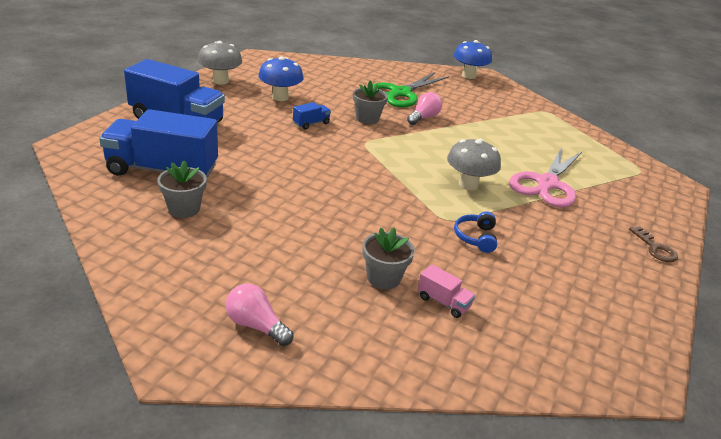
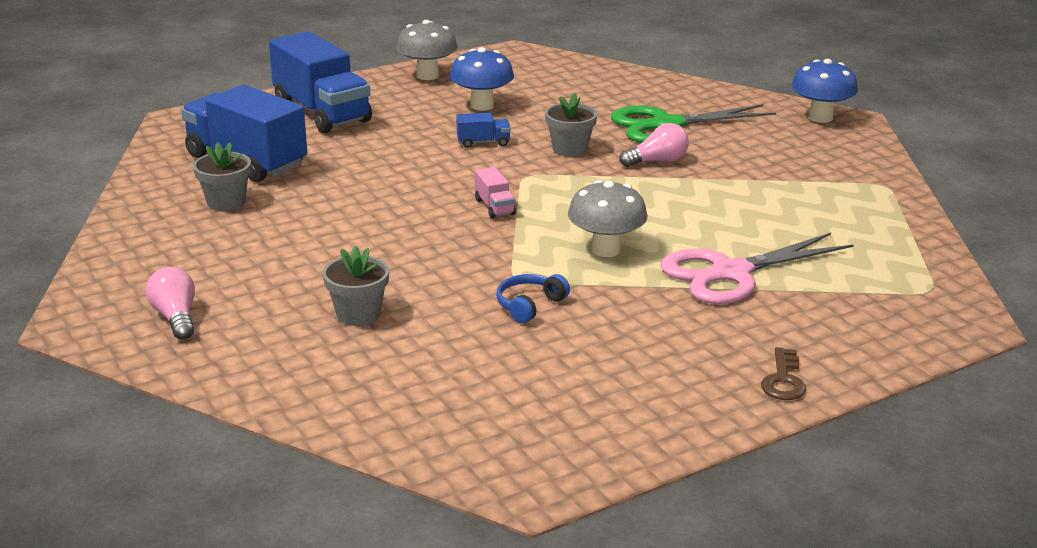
camera: 35 degrees right, 5 degrees down
pink truck [418,264,475,318] -> pink truck moved to [475,167,516,219]

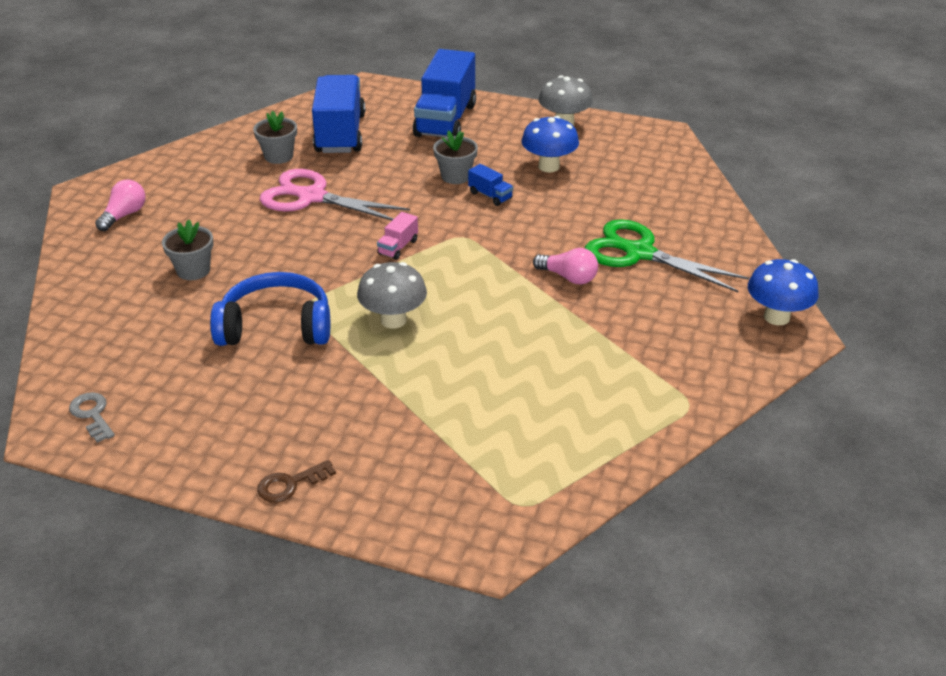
camera: 50 degrees right, 10 degrees up
blue headphones [496,274,570,323] -> blue headphones [210,272,330,346], size x2.00
grey flower pot [545,92,597,157] -> grey flower pot moved to [433,131,478,184]
pink scissors [660,233,854,304] -> pink scissors moved to [259,169,410,220]
none -> grey key [69,392,115,443]

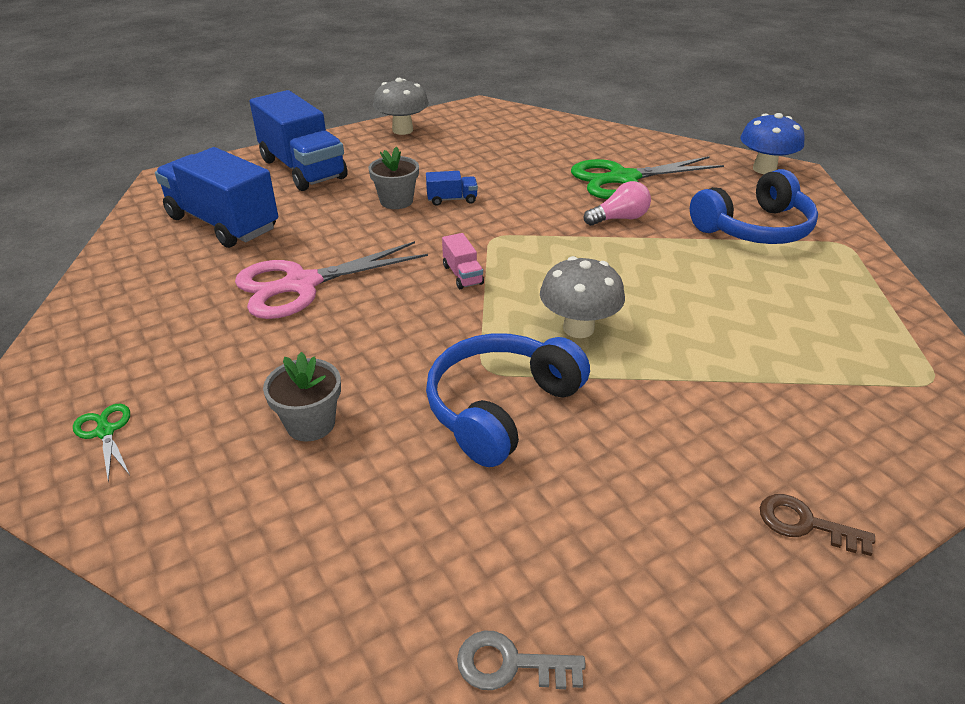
camera: 50 degrees left, 0 degrees up
pink light bulb [95,179,145,231] -> green scissors [73,404,130,483]
grey flower pot [253,111,297,164] -> none
brown key [257,460,336,503] -> brown key turned 105 degrees clockwise [760,494,875,556]
blue mushroom [521,116,579,172] -> none
none -> blue headphones [690,169,818,244]

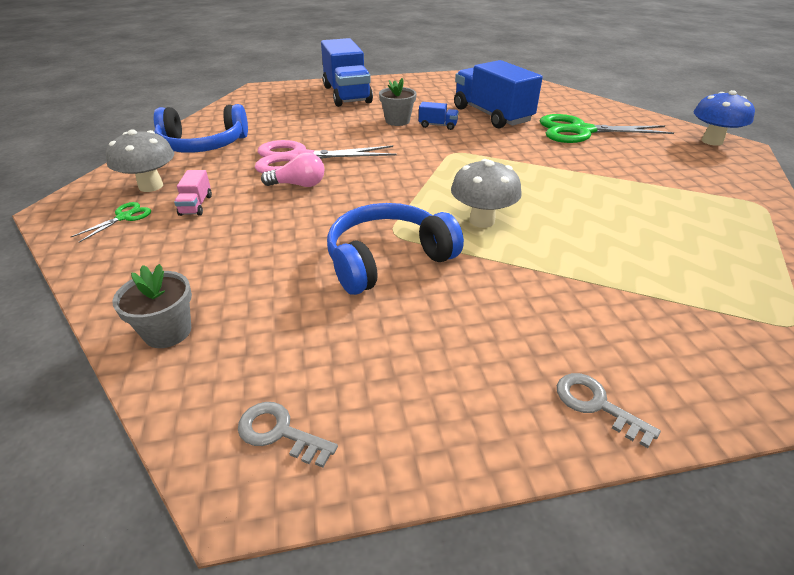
camera: 20 degrees right, 0 degrees up
green scissors [73,404,130,483] -> green scissors turned 45 degrees clockwise [71,202,151,243]
blue truck [155,147,278,248] -> blue truck moved to [454,60,543,129]
grey flower pot [263,352,341,442] -> grey flower pot moved to [113,264,192,348]
grey mushroom [373,78,429,135] -> grey mushroom moved to [106,129,174,192]
pink truck [442,233,484,289] -> pink truck moved to [174,170,212,216]
pink light bulb [584,181,651,226] -> pink light bulb moved to [261,152,324,187]
blue headphones [690,169,818,244] -> blue headphones moved to [154,104,248,153]
brown key [760,494,875,556] -> grey key [557,373,661,448]

